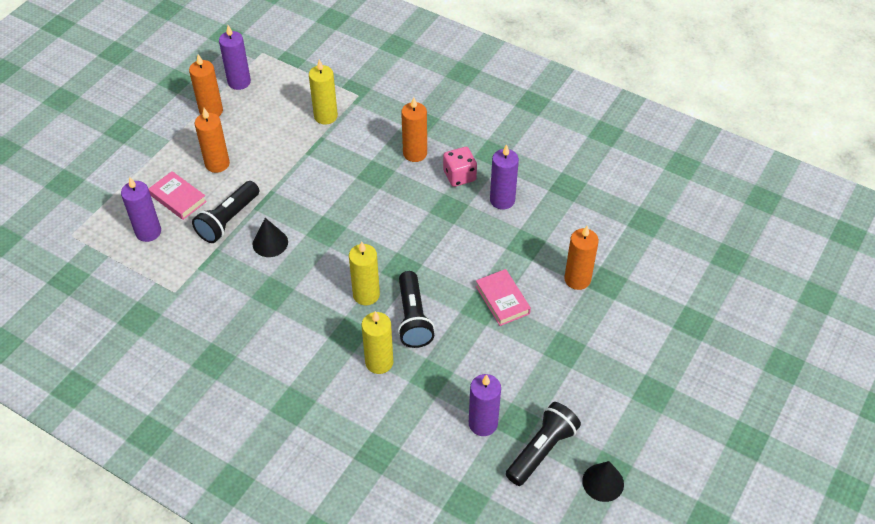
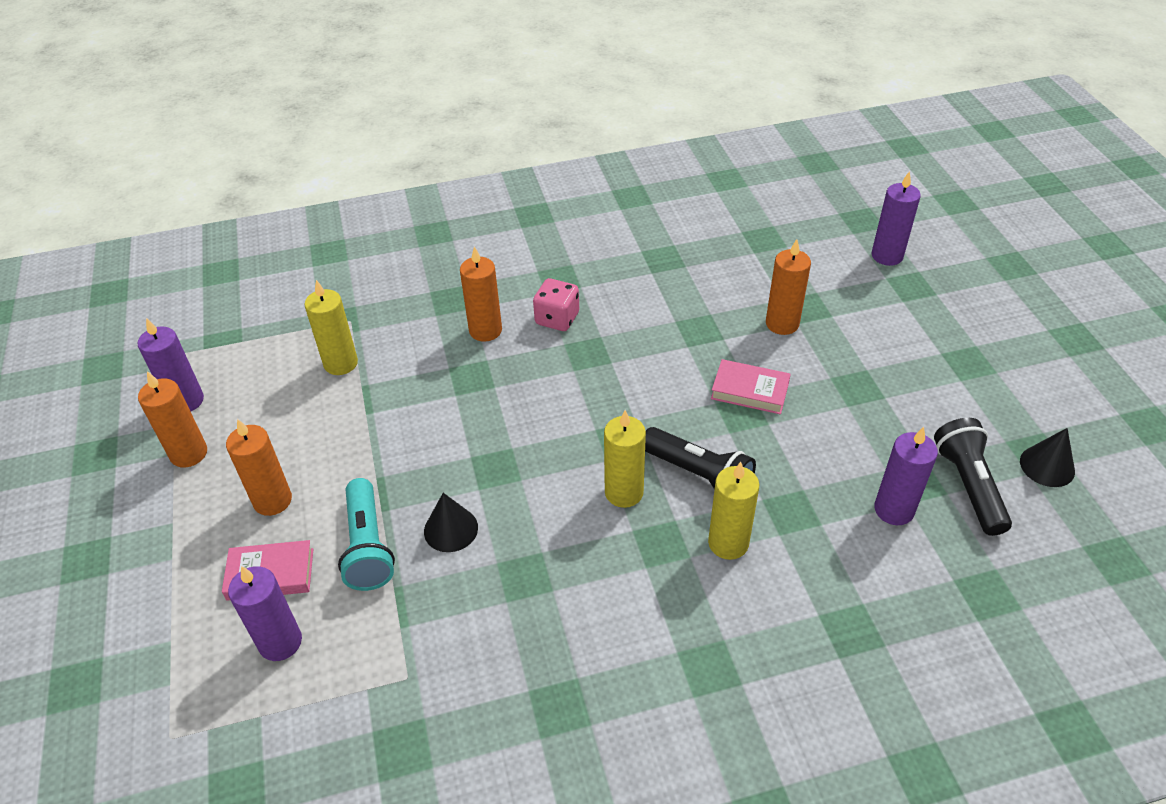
camera: 45 degrees left, 5 degrees down
black flashlight [192,181,259,243] -> turquoise flashlight [338,478,395,591]
purple candle [490,144,519,210] -> purple candle moved to [872,171,921,266]

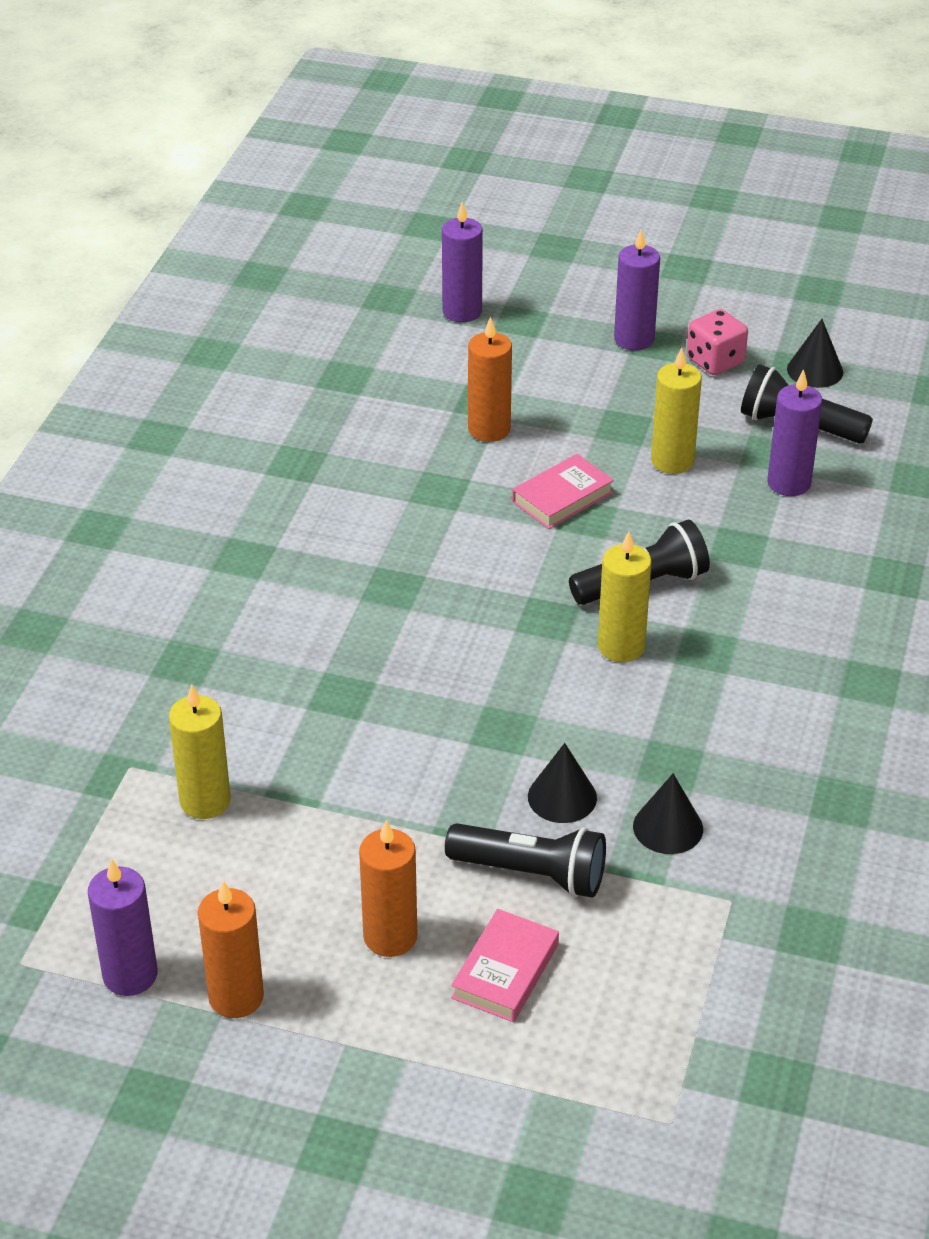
camera: 60 degrees left, 5 degrees down
purple candle [228,566,302,661] -> purple candle moved to [614,229,660,351]
turquoise flashlight [338,478,395,591] -> black flashlight [445,823,606,897]
orange candle [460,246,502,342] -> none
pink dice [533,278,579,331] -> pink dice moved to [687,309,748,375]
yellow candle [708,462,759,560] -> yellow candle moved to [651,348,702,474]
none -> black cone [633,773,703,854]

